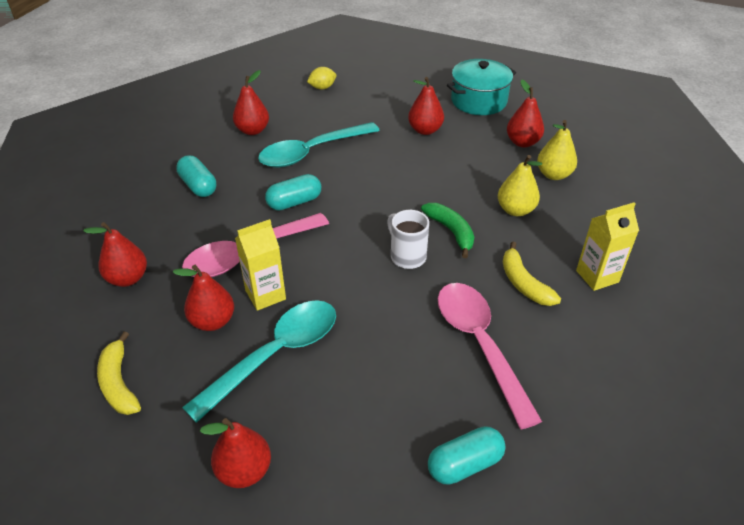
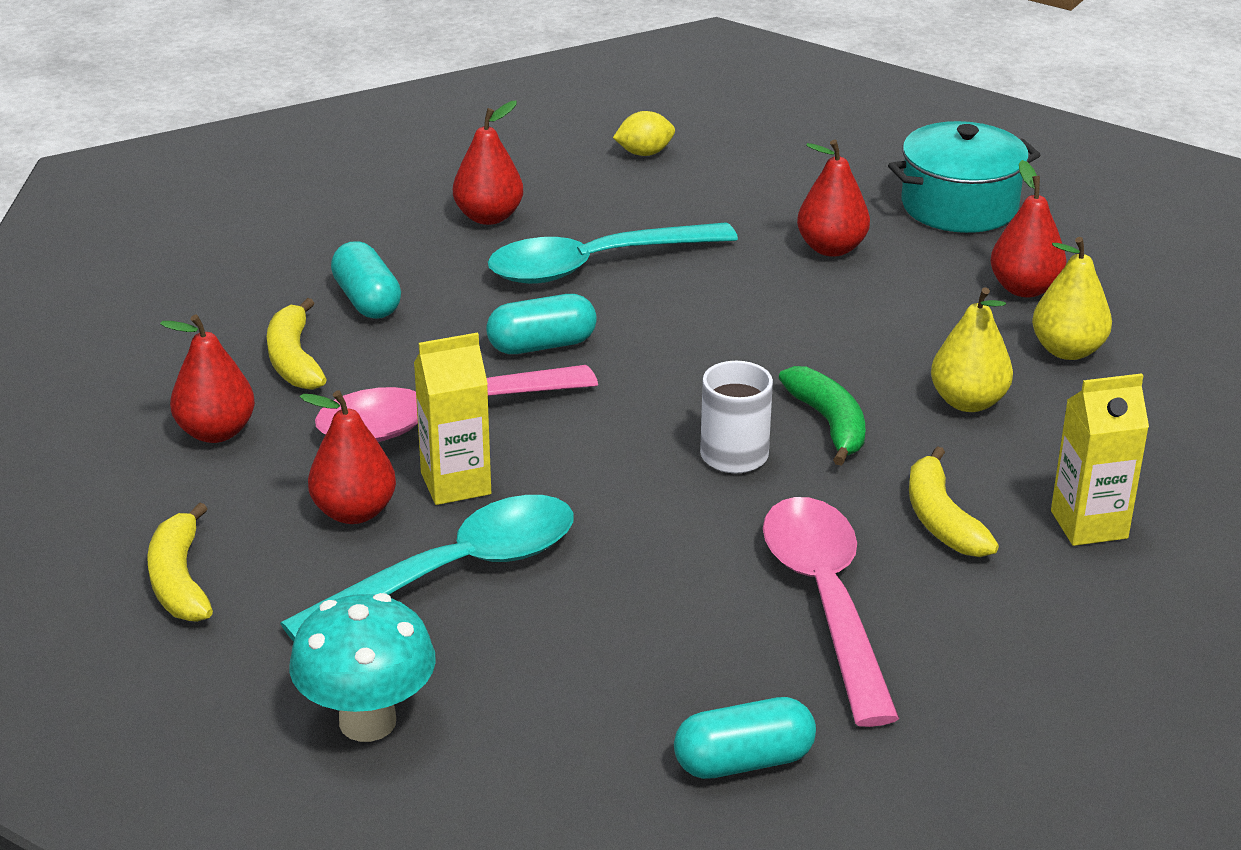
camera: 10 degrees right, 10 degrees down
red pear [200,418,271,488] -> turquoise mushroom [289,593,436,742]
none -> yellow banana [267,298,327,390]

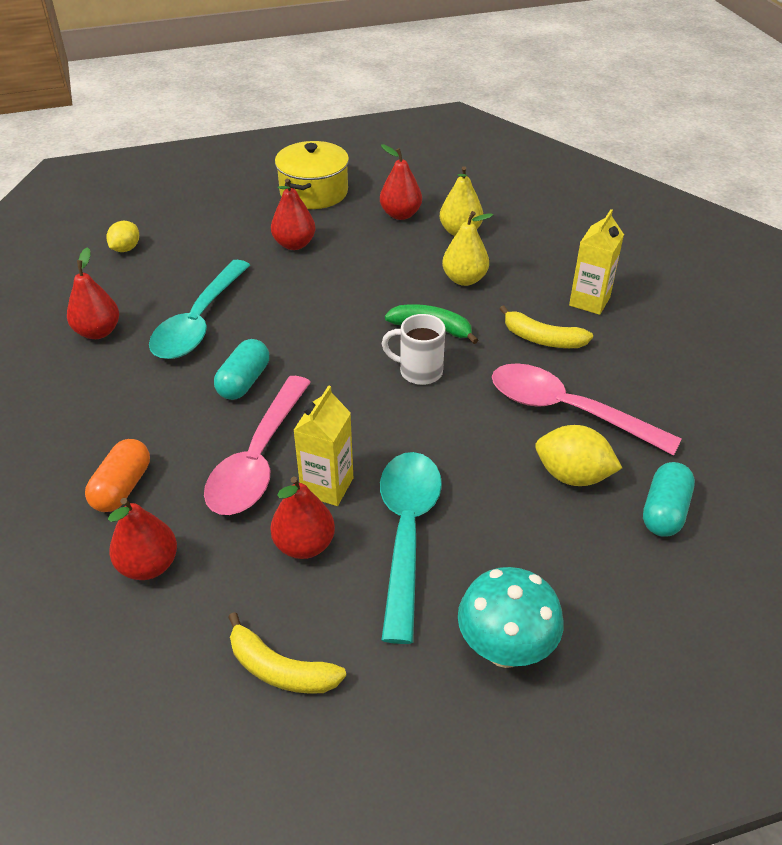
camera: 50 degrees left, 10 degrees up
yellow banana [267,298,327,390] -> orange capsule [85,439,150,512]
turquoise capsule [331,241,401,319] -> none
turquoise pot [888,121,1040,233] -> yellow pot [275,141,349,209]
none -> yellow lemon [536,425,622,486]

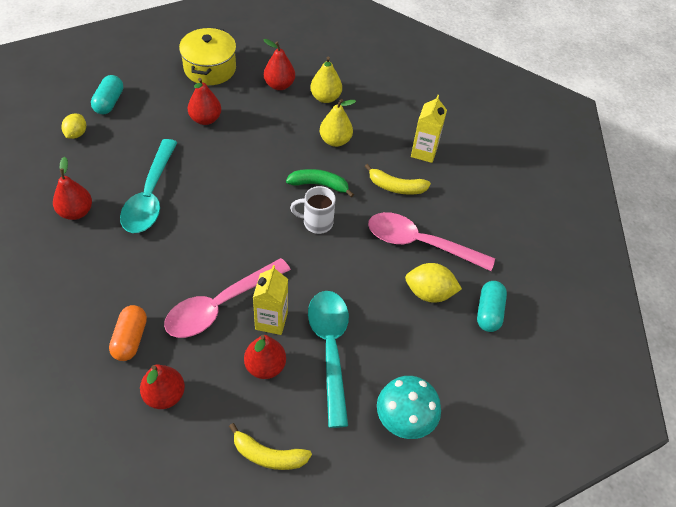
camera: 15 degrees left, 10 degrees up
pink spoon [204,376,311,515] -> pink spoon turned 45 degrees clockwise [164,258,291,338]
turquoise capsule [214,339,269,400] -> turquoise capsule moved to [91,75,123,114]

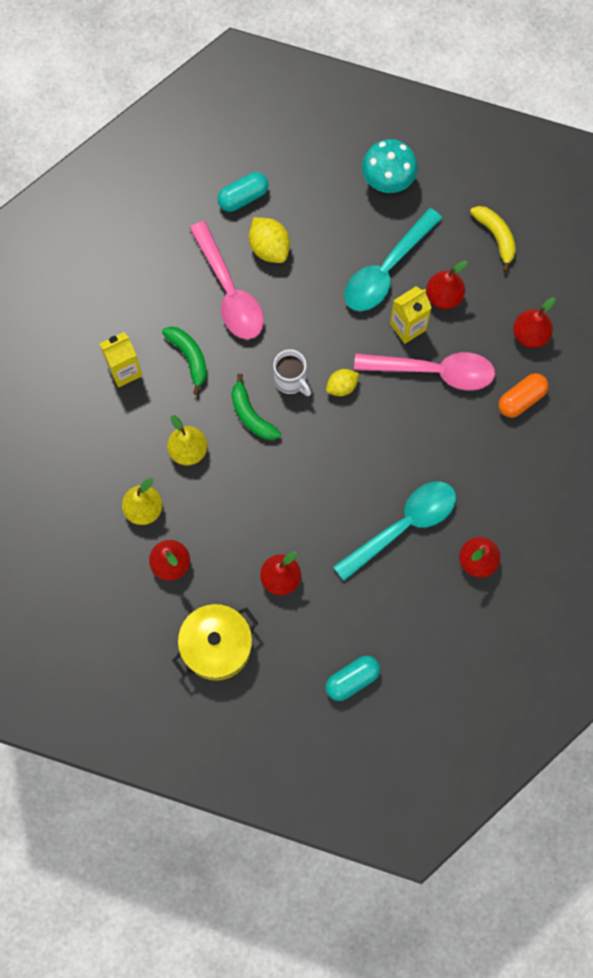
camera: 130 degrees left, 20 degrees up
yellow lemon [62,114,86,139] -> yellow lemon moved to [326,369,359,396]
yellow banana [365,164,431,195] -> green banana [162,326,207,395]

